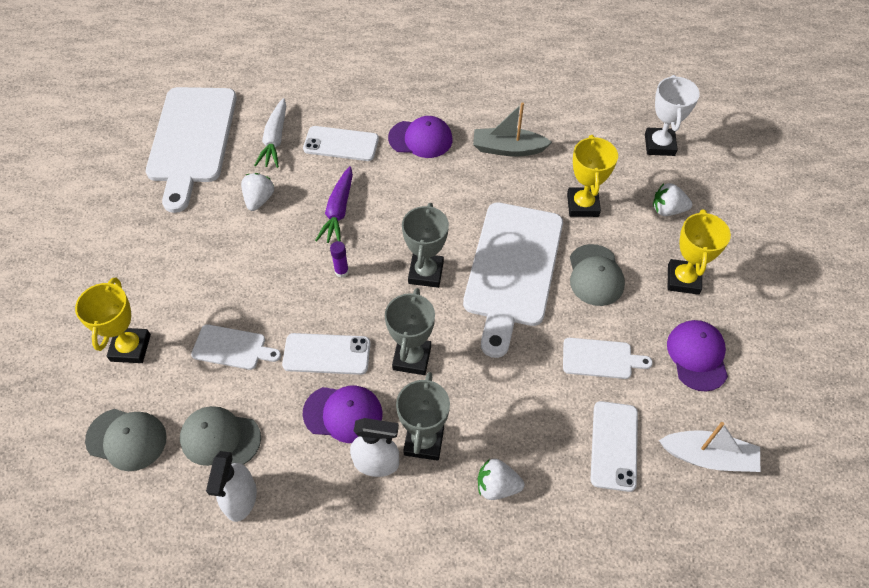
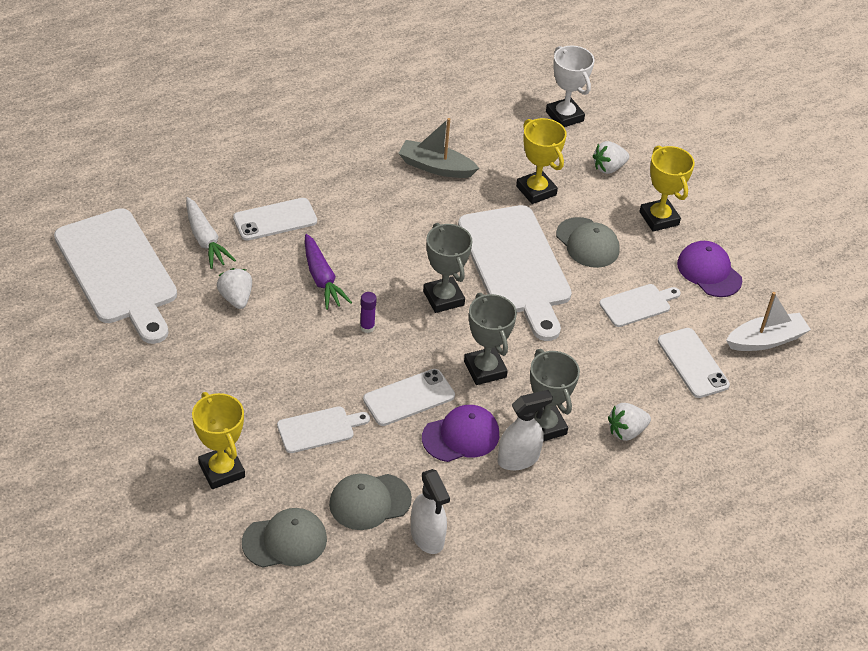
camera: 35 degrees left, 10 degrees down
purple cap [388,116,453,158] -> none
grey boat [473,102,552,156] -> grey boat turned 45 degrees clockwise [398,118,479,178]

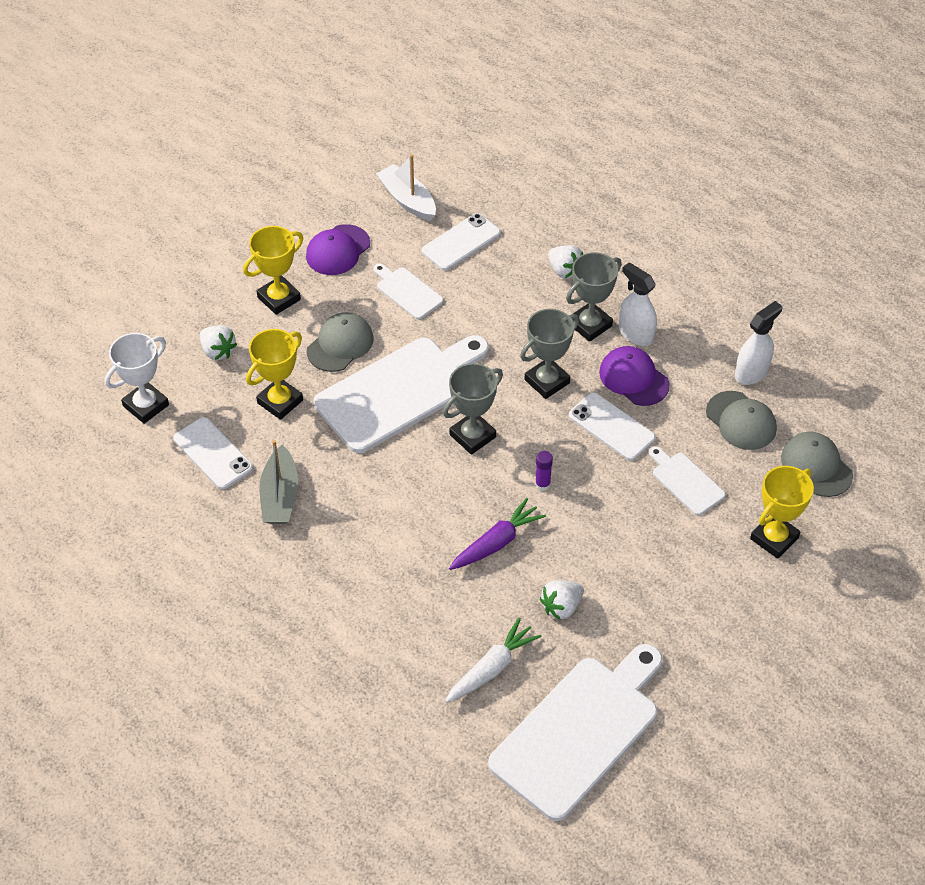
camera: 105 degrees left, 5 degrees up
white phone [233,198,317,241] -> white phone moved to [173,417,253,490]

